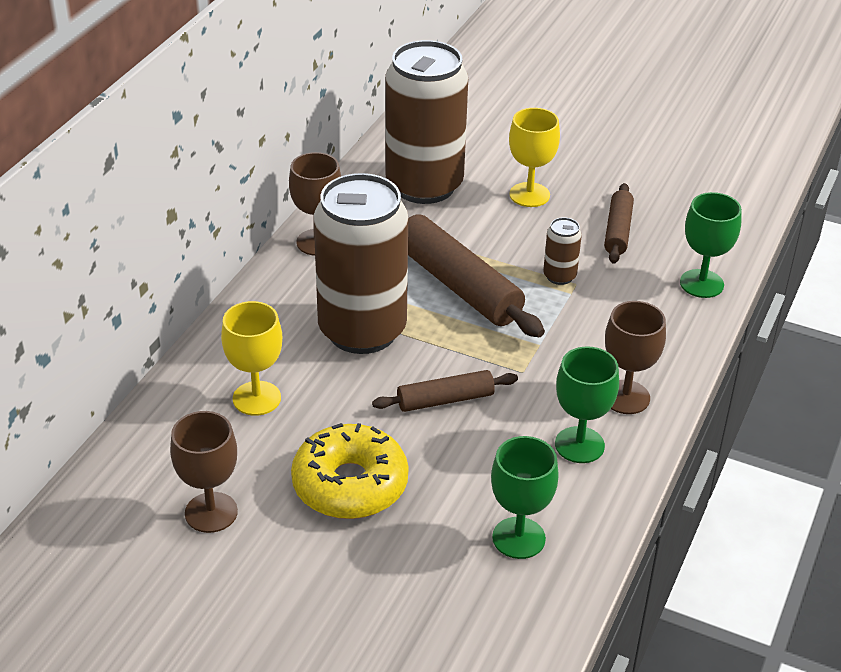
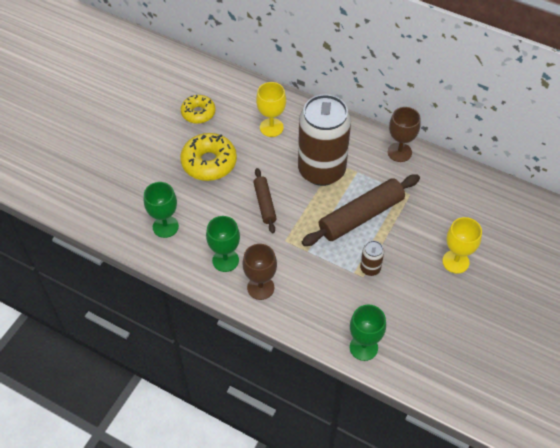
camera: 95 degrees right, 15 degrees up
brown goblet [170,411,238,533] -> yellow donut [181,95,216,124]
brown can [385,40,468,204] -> none
brown rolling pin [604,183,634,264] -> none

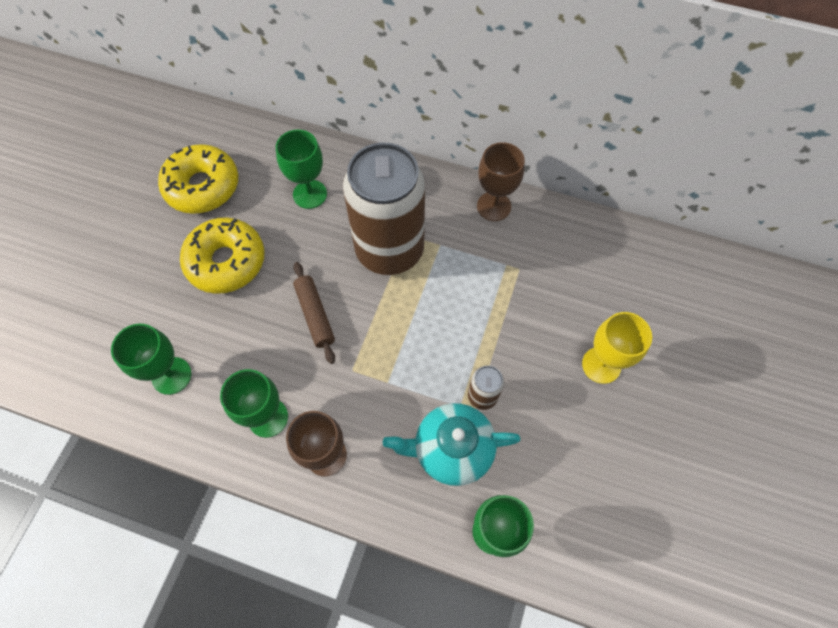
camera: 10 degrees left, 10 degrees up
yellow donut [181,95,216,124] -> yellow donut [158,144,238,214], size x1.54
yellow goblet [256,82,286,137] -> green goblet [276,130,327,209]
brown rolling pin [302,174,420,246] -> none
none -> turquoise teapot [383,403,521,486]

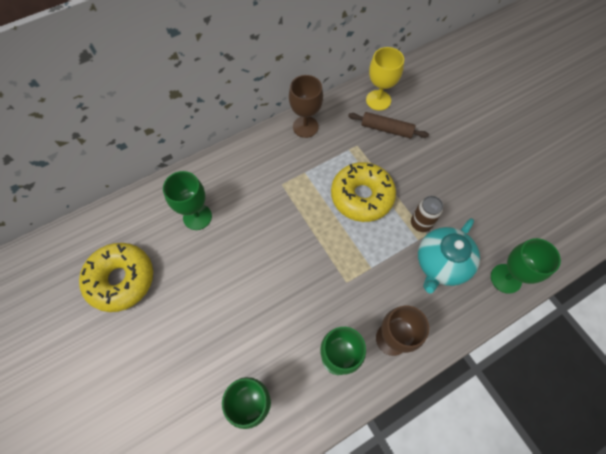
camera: 50 degrees left, 0 degrees up
yellow donut [180,217,265,294] -> yellow donut moved to [331,162,396,222]
brown rolling pin [293,262,335,364] -> brown rolling pin moved to [348,112,429,138]
brown can [343,143,425,275] -> none
yellow goblet [582,312,652,384] -> yellow goblet moved to [366,47,404,111]

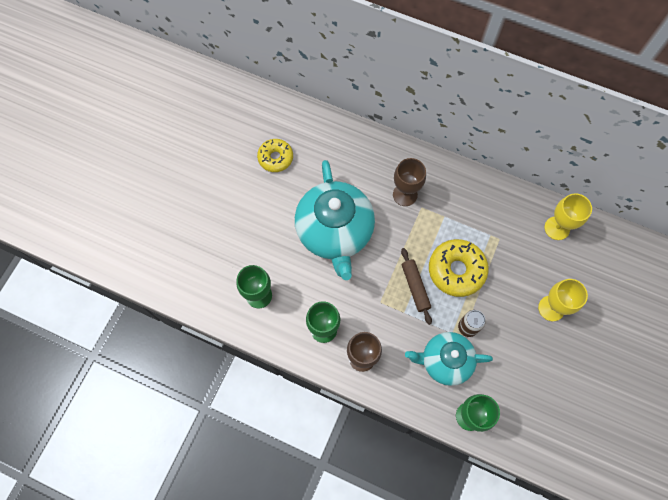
camera: 55 degrees right, 5 degrees up
yellow donut [79,243,153,312] -> yellow donut [257,139,293,172], size x0.65
green goblet [163,171,212,230] -> none
brown goblet [289,75,323,138] -> brown goblet moved to [393,158,426,206]
brown rolling pin [348,112,429,138] -> brown rolling pin moved to [401,248,432,325]
none -> turquoise teapot [295,160,375,280]
none -> yellow goblet [538,279,588,321]

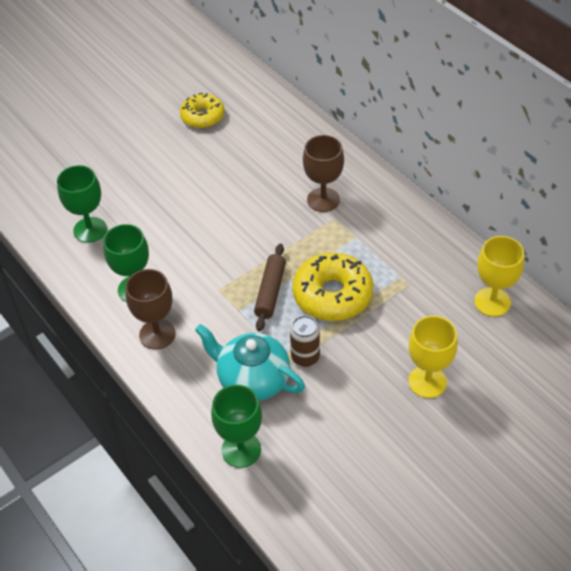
camera: 30 degrees right, 20 degrees down
turquoise teapot [295,160,375,280] -> none

